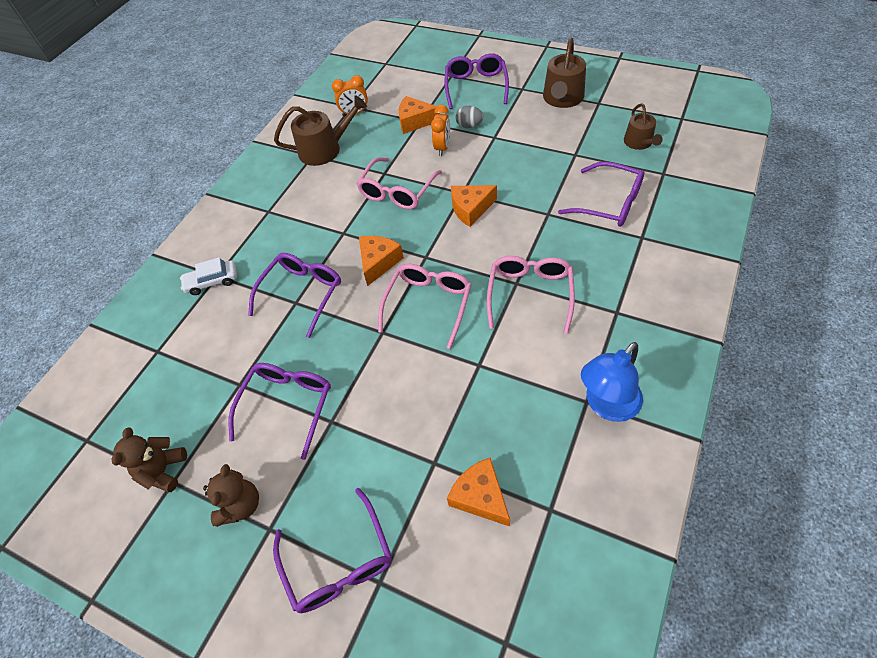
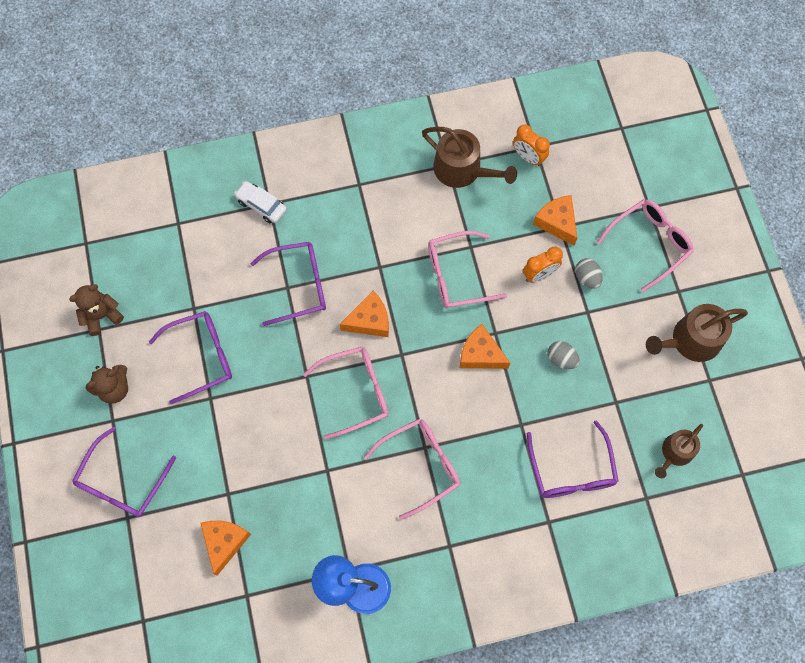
camera: 45 degrees right, 15 degrees up
purple glasses [445,53,509,109] -> pink glasses [597,199,694,292]
none -> grey egg [547,341,580,369]

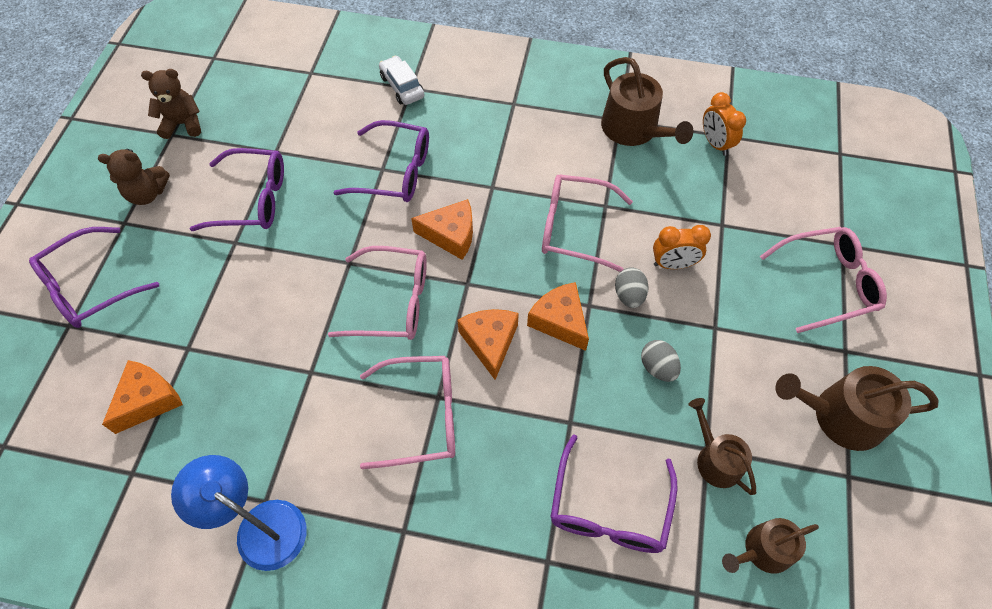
camera: 25 degrees right, 10 degrees down
orange cheese [533,195,577,246] -> orange cheese moved to [457,309,519,380]
grey egg [575,258,603,289] -> grey egg moved to [615,267,649,308]
none -> brown watering can [689,398,756,495]

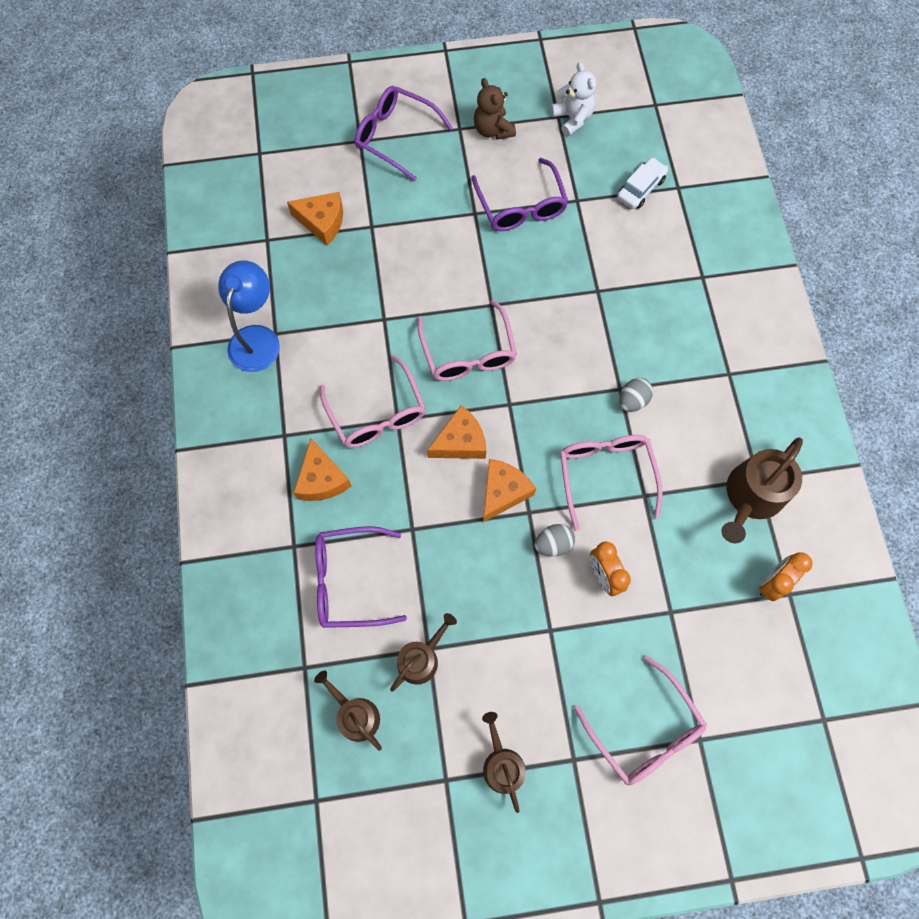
camera: 70 degrees right, 10 degrees up
brown teddy bear [141,69,201,139] -> white teddy bear [551,62,596,136]
purple glasses [333,120,429,202] -> none
white car [379,56,424,105] -> white car moved to [617,157,668,209]
orange cheese [411,199,473,260] -> orange cheese moved to [293,438,352,501]
grey egg [641,340,681,382] -> grey egg moved to [619,378,653,412]
brown watering can [776,366,938,451] -> brown watering can [482,712,526,813], size x0.63

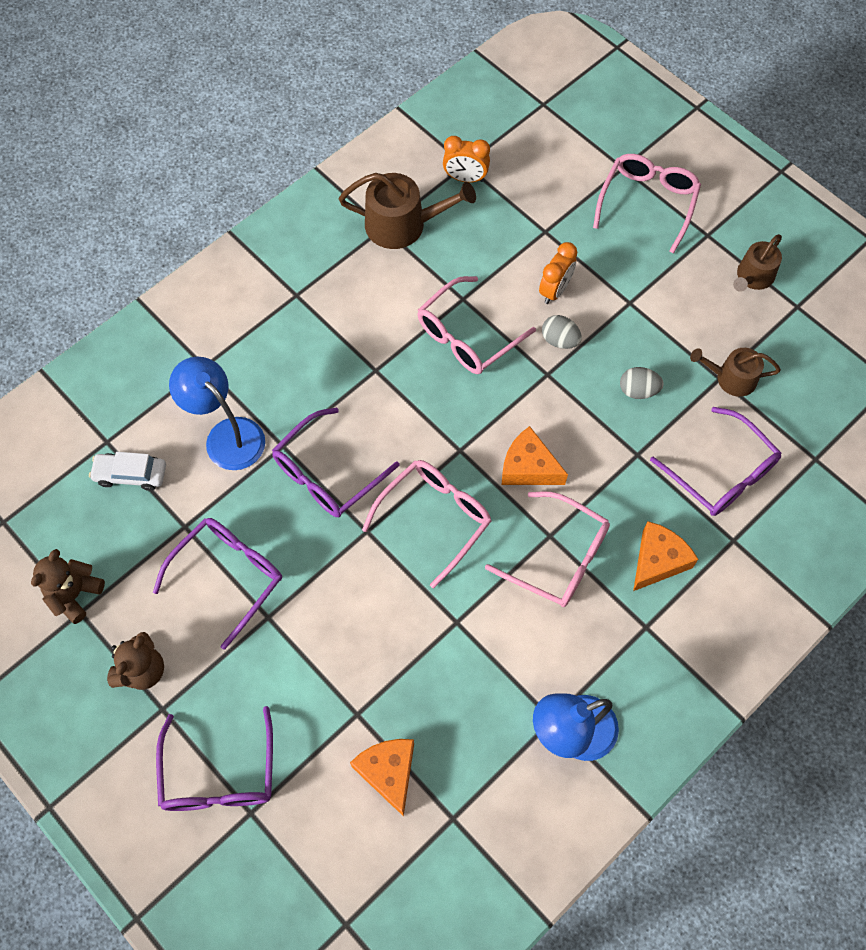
camera: 125 degrees left, 5 degrees down
brown watering can [314,671,382,751] -> none
pink glasses [320,355,426,448] -> pink glasses turned 90 degrees clockwise [485,491,610,607]
orange cheese [483,459,536,522] -> none
white teddy bear [551,62,596,136] -> brown teddy bear [31,549,105,624]
grey egg [619,378,653,412] -> grey egg moved to [620,367,664,399]
none -> blue lamp [169,357,265,470]
none -> purple glasses [272,408,400,517]

